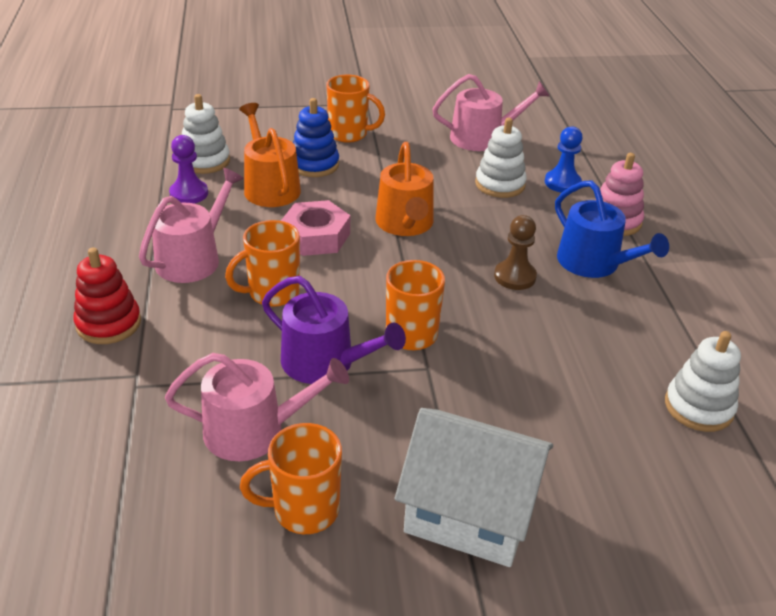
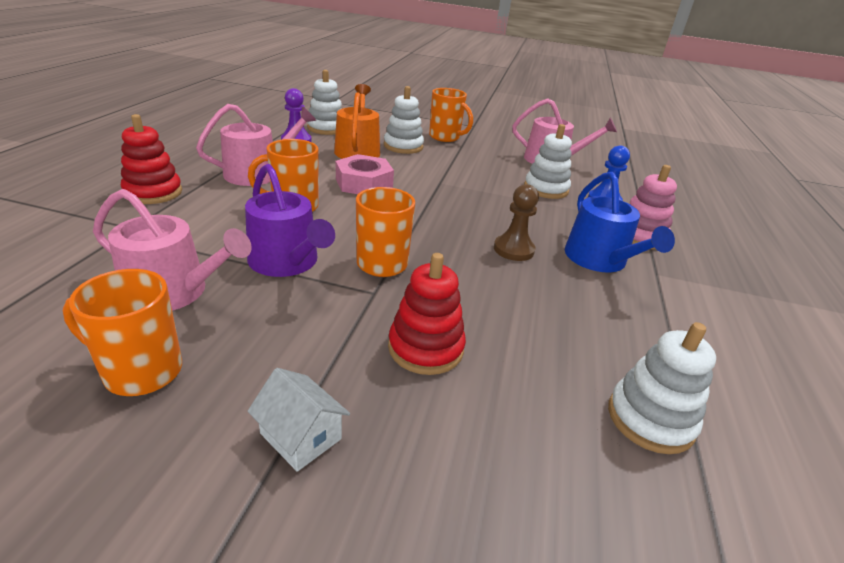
camera: 20 degrees right, 5 degrees down
blue stacking toy [293,98,339,177] -> white stacking toy [384,86,424,154]
orange watering can [375,142,433,236] -> none
white house [395,408,553,567] -> white house [247,368,350,472], size x0.46
none -> red stacking toy [388,253,466,375]

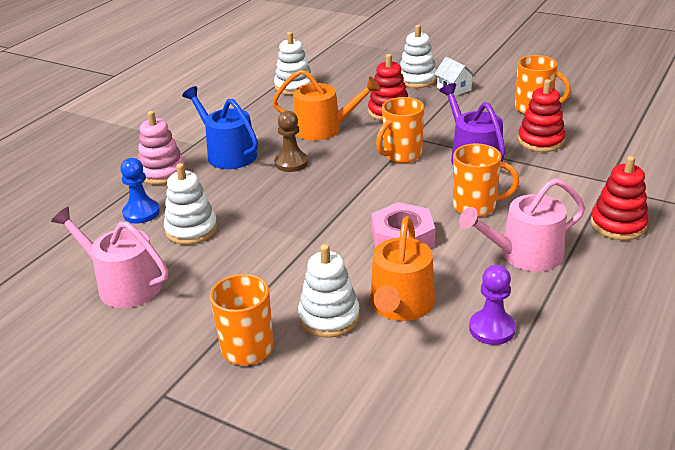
camera: 160 degrees left, 0 degrees up
pink watering can [93,189,252,311] -> red stacking toy [518,79,565,152]
white stacking toy [307,70,342,135] -> white stacking toy moved to [400,25,437,88]
blue watering can [564,172,675,272] -> blue watering can turned 45 degrees counterclockwise [182,86,258,169]
none -> orange watering can [272,69,381,141]

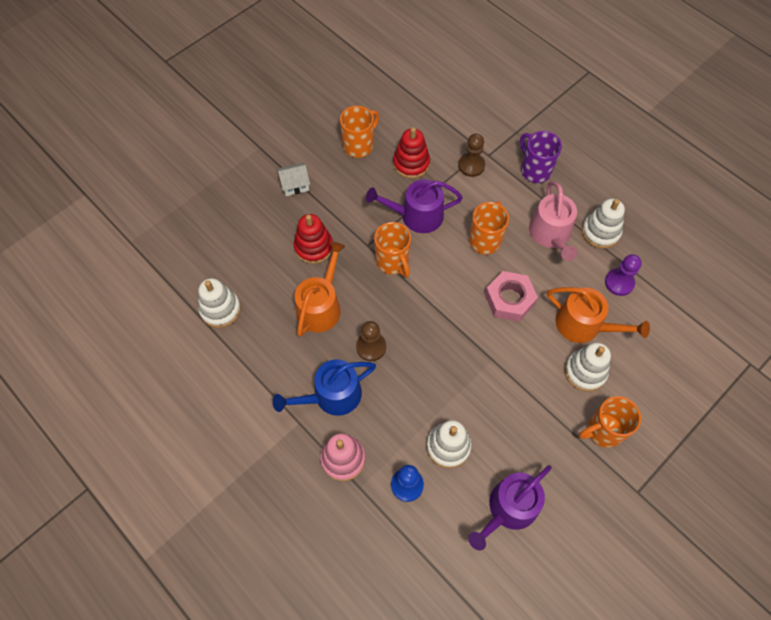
camera: 75 degrees left, 30 degrees up
pink watering can [51,207,168,308] -> purple watering can [468,465,552,550]
white stacking toy [400,25,437,88] -> white stacking toy moved to [582,199,625,248]
red stacking toy [591,156,649,240] -> purple mug [520,131,562,183]
none -> brown pawn [458,133,485,177]

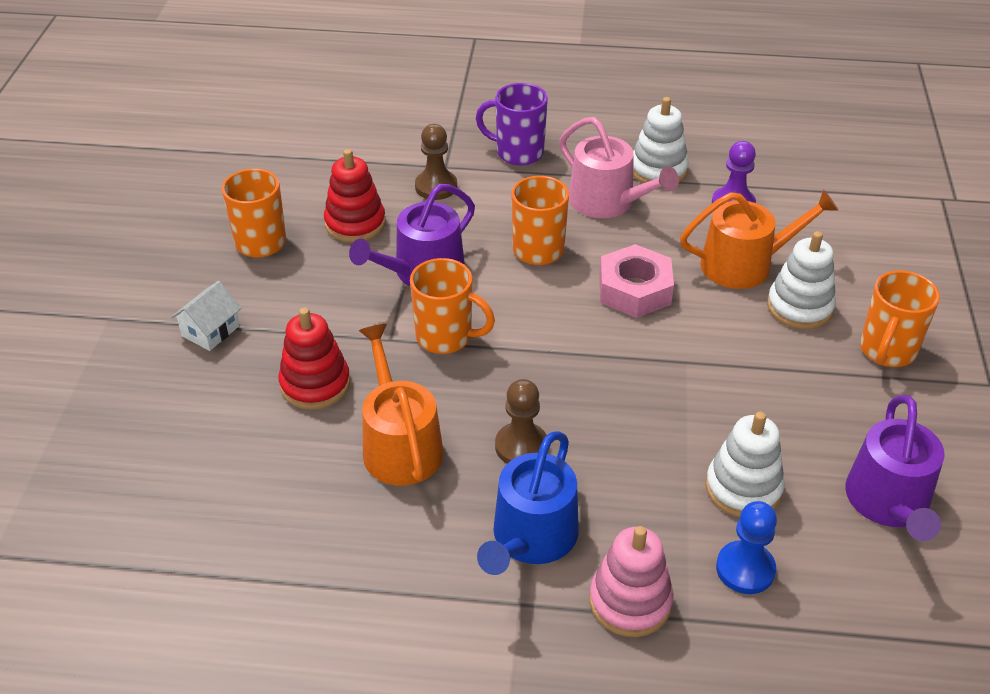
camera: 40 degrees left, 20 degrees down
white stacking toy [198,278,241,328] -> none

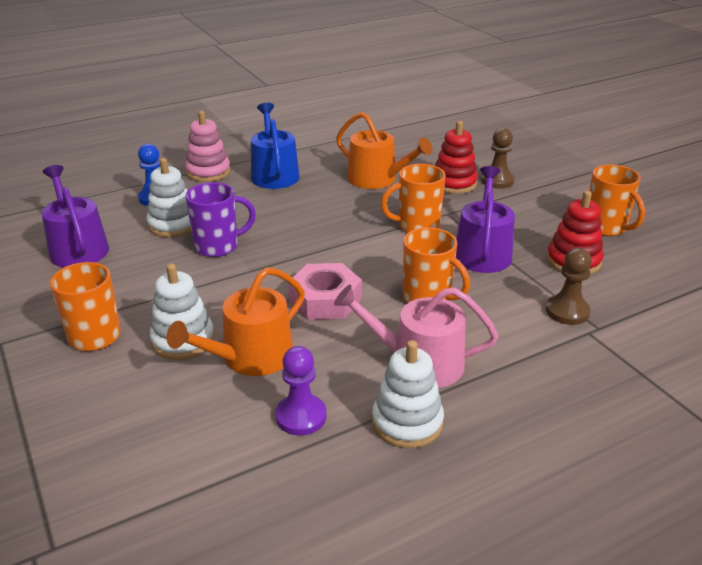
camera: 145 degrees right, 10 degrees down
white house [171,281,242,351] -> none
purple mug [476,83,548,166] -> purple mug moved to [185,182,256,257]
brown pawn [495,379,547,464] -> brown pawn moved to [481,128,515,189]

